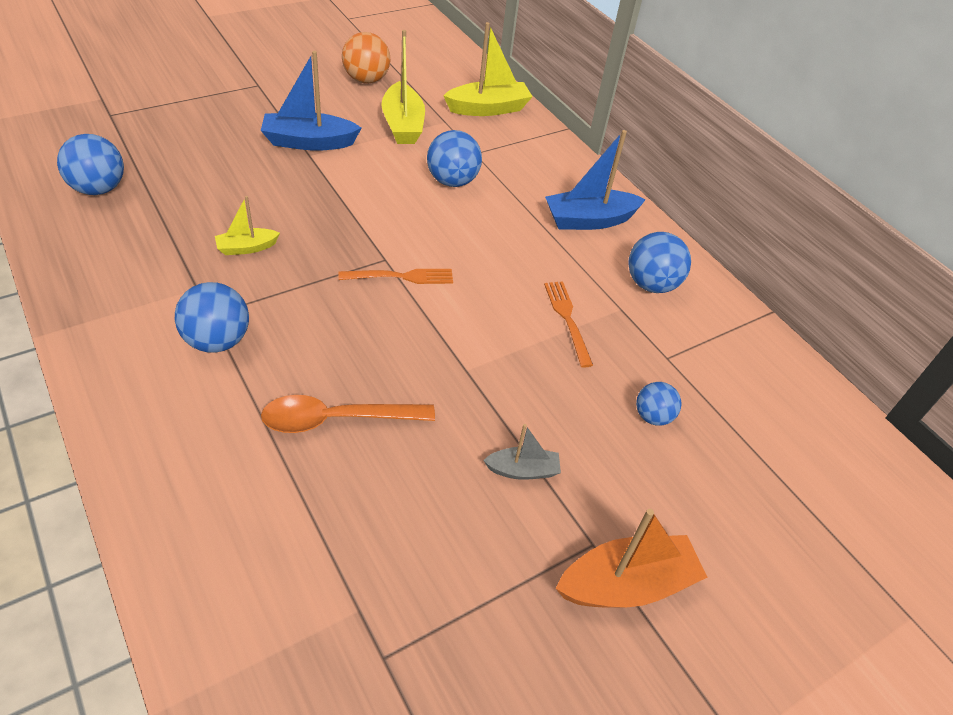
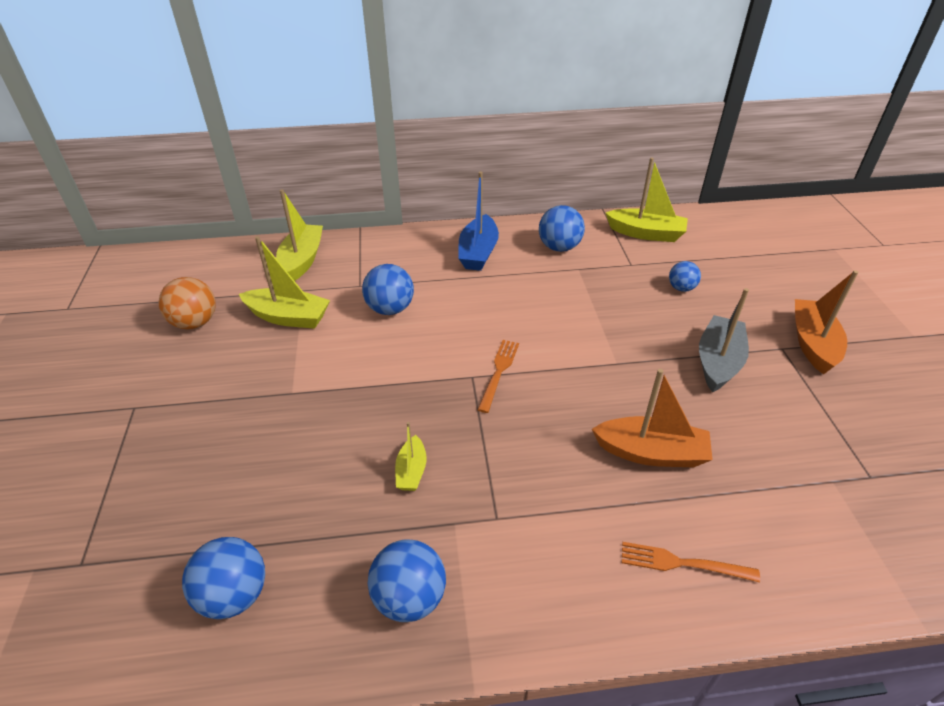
camera: 60 degrees left, 5 degrees down
blue ball [175,282,249,353] -> blue ball moved to [367,540,446,622]
blue boat [261,51,361,151] -> none
orange spoon [261,395,435,433] -> orange boat [592,369,713,468]
grey boat [483,424,561,480] -> grey boat [699,288,749,393], size x1.80
orange fork [544,281,593,368] -> orange fork moved to [622,542,760,582]
none -> yellow boat [606,157,688,242]

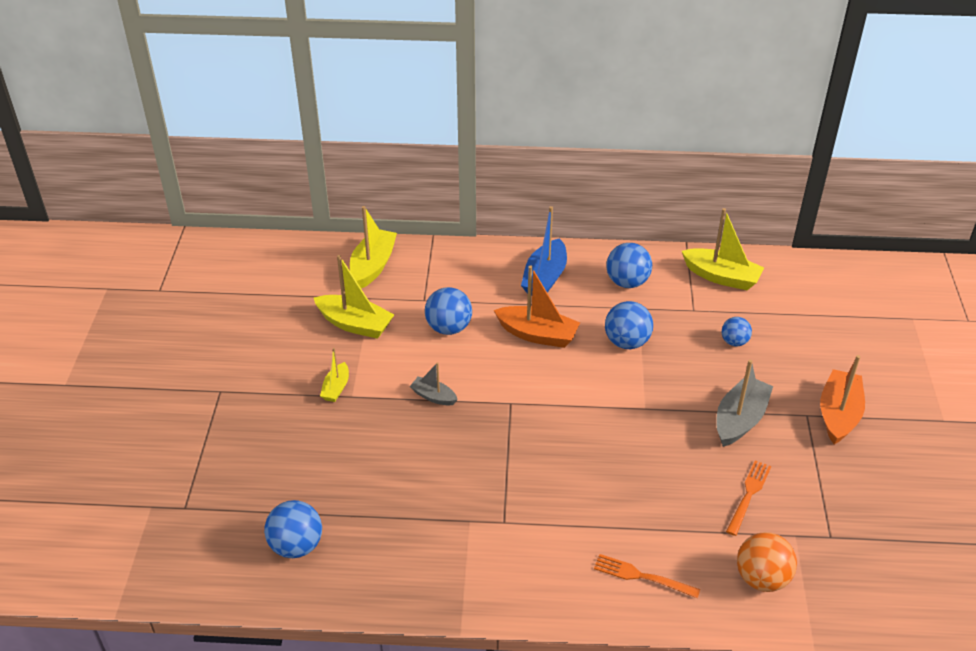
camera: 10 degrees right, 0 degrees up
orange ball [158,277,216,330] -> orange ball moved to [737,532,797,592]
blue ball [367,540,446,622] -> blue ball moved to [605,301,653,349]
yellow boat [395,422,426,491] -> yellow boat moved to [320,348,349,402]
orange fork [478,340,519,413] -> orange fork moved to [726,460,771,536]
orange boat [592,369,713,468] -> orange boat moved to [494,266,580,348]
none -> grey boat [410,362,458,406]

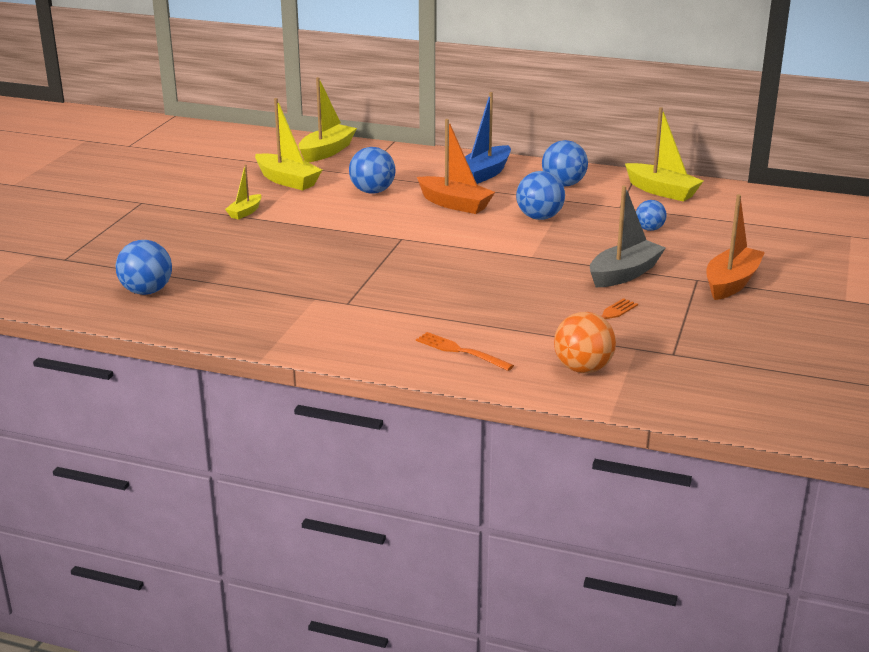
camera: 15 degrees right, 15 degrees down
grey boat [410,362,458,406] -> none

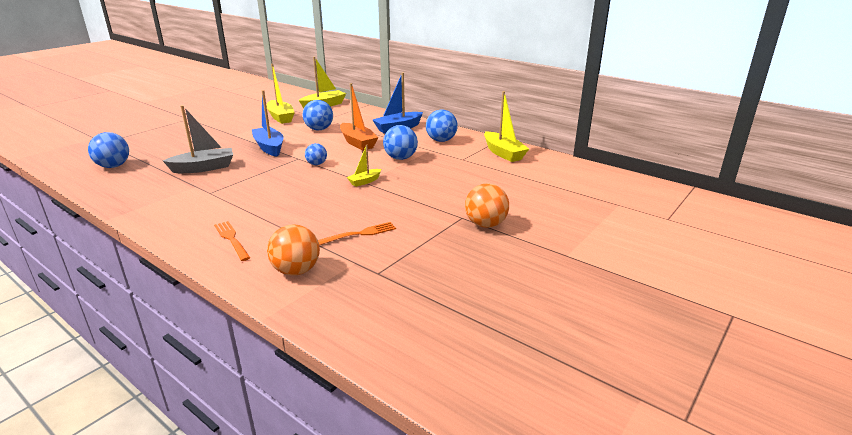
camera: 20 degrees right, 0 degrees up
yellow boat [225,164,262,220] -> yellow boat moved to [347,145,381,187]
grey boat [590,186,666,287] -> grey boat moved to [163,105,233,173]
blue ball [636,200,667,231] -> blue ball moved to [305,143,327,165]
orange boat [706,194,765,300] -> orange ball [465,183,509,228]
none -> blue boat [252,90,284,157]

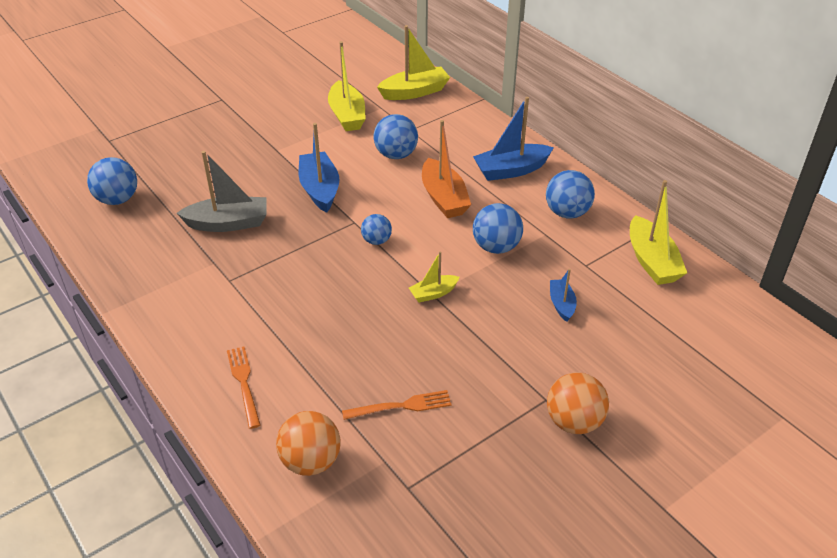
camera: 15 degrees right, 15 degrees up
none -> blue boat [550,269,577,322]

